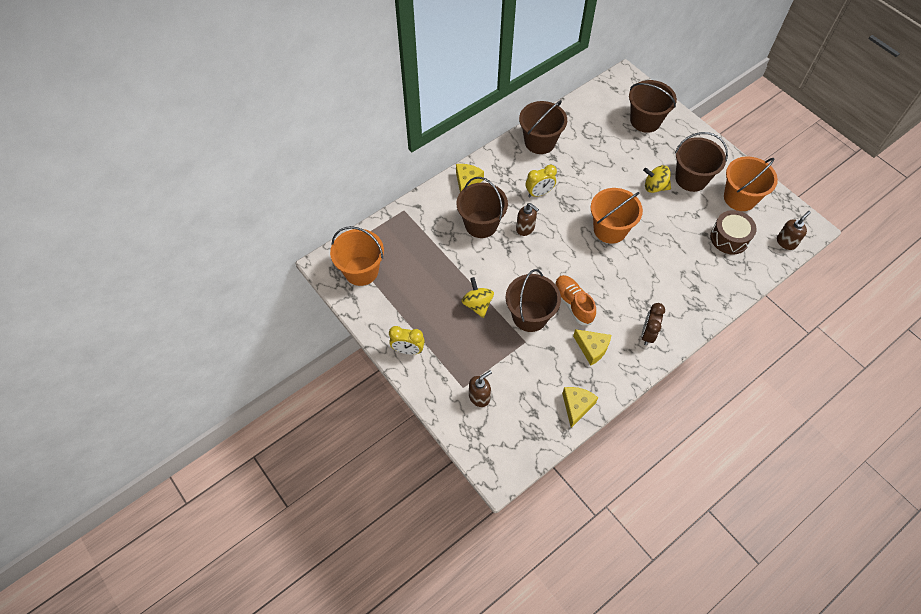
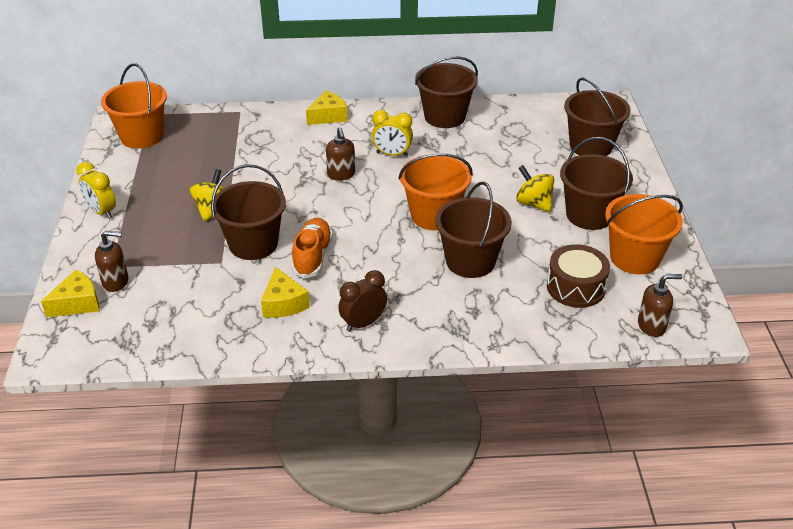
camera: 35 degrees right, 20 degrees down
brown bucket [456,177,508,238] -> brown bucket moved to [435,182,512,278]
yellow cheese [562,387,598,428] -> yellow cheese moved to [41,270,100,317]

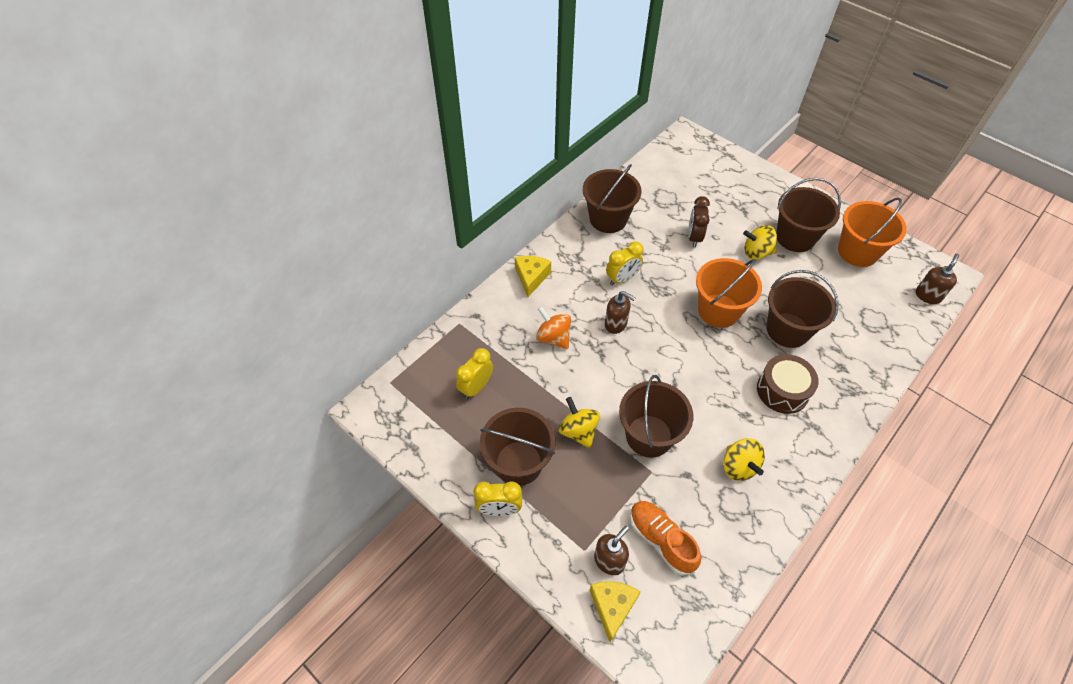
camera: 45 degrees left, 15 degrees up
orange bucket [101,64,167,149] -> none
yellow cheese [261,267,310,318] -> yellow spinning top [723,438,765,481]
orange shoe [292,218,333,278] -> orange shoe moved to [630,501,701,576]
brown clock [338,270,387,332] -> brown clock moved to [688,196,710,247]
brown drum [547,244,610,308] -> brown drum moved to [757,354,819,414]
brown bucket [564,77,631,156] -> brown bucket moved to [480,408,555,486]
none -> yellow clock [456,348,493,399]
none -> orange spinning top [536,306,571,349]

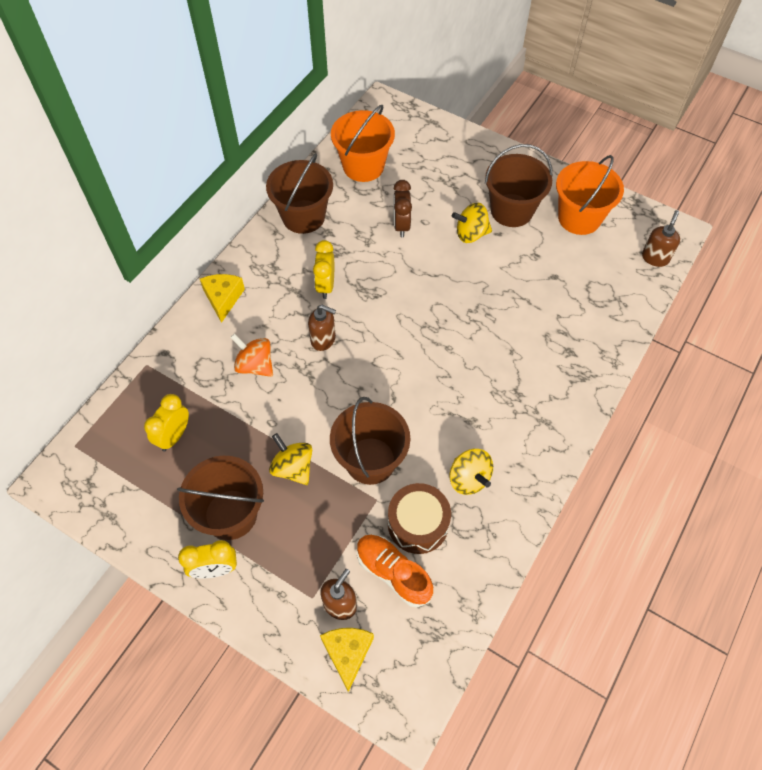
camera: 10 degrees left, 5 degrees up
yellow clock [606,241,644,285] -> yellow clock turned 135 degrees clockwise [313,240,334,299]
orange bucket [696,258,762,328] -> orange bucket moved to [331,105,395,182]
brown drum [757,354,819,414] -> brown drum moved to [388,483,451,554]
brown bucket [767,270,839,348] -> none

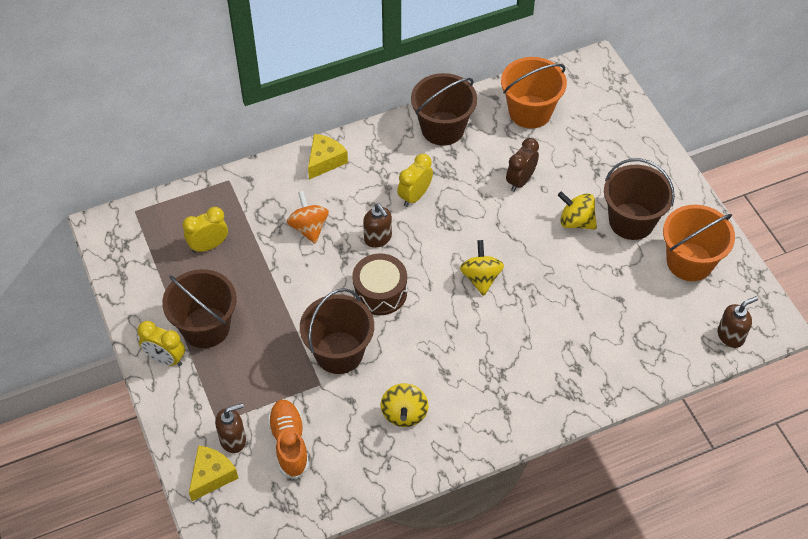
camera: 35 degrees right, 5 degrees down
yellow spinning top [269,433,312,485] -> yellow spinning top moved to [460,240,504,296]
brown drum [388,483,451,554] -> brown drum moved to [352,253,407,315]

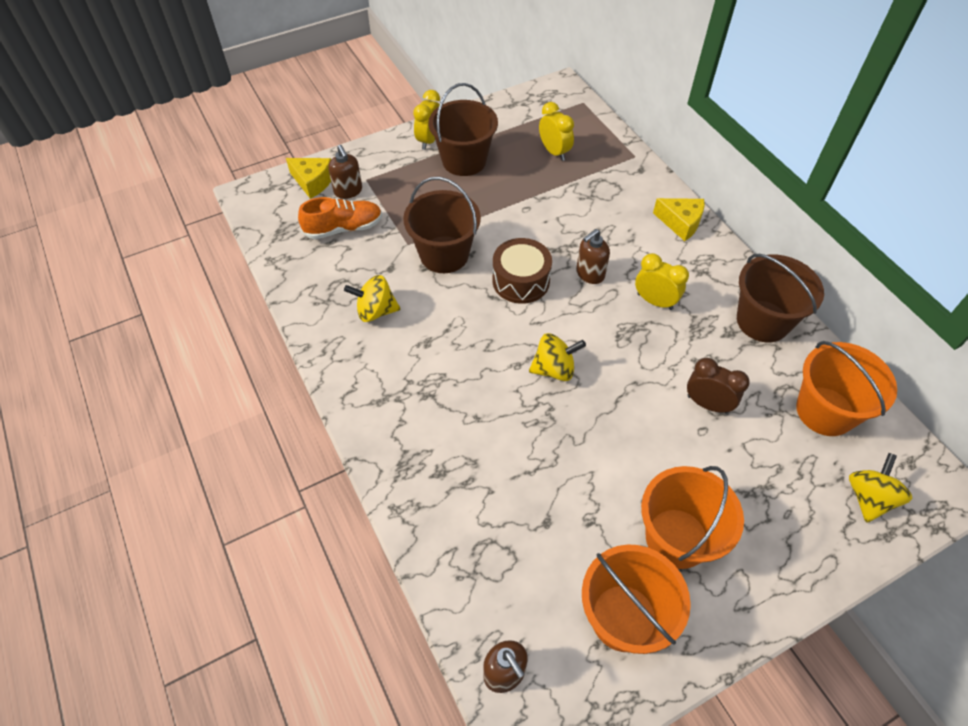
camera: 85 degrees right, 0 degrees up
orange spinning top [287,191,329,244] -> none
yellow spinning top [558,191,597,230] -> yellow spinning top moved to [849,453,913,523]
brown bucket [604,158,675,240] -> orange bucket [641,466,744,569]

